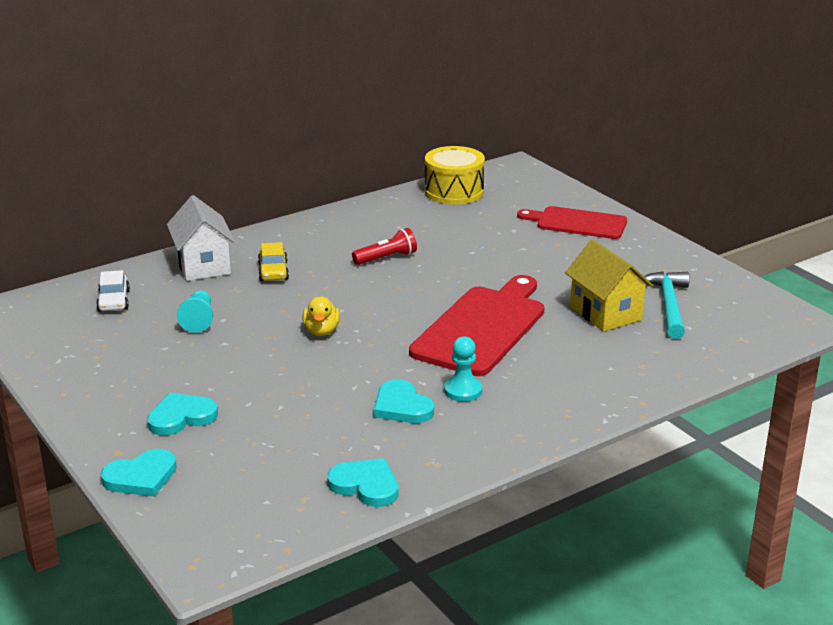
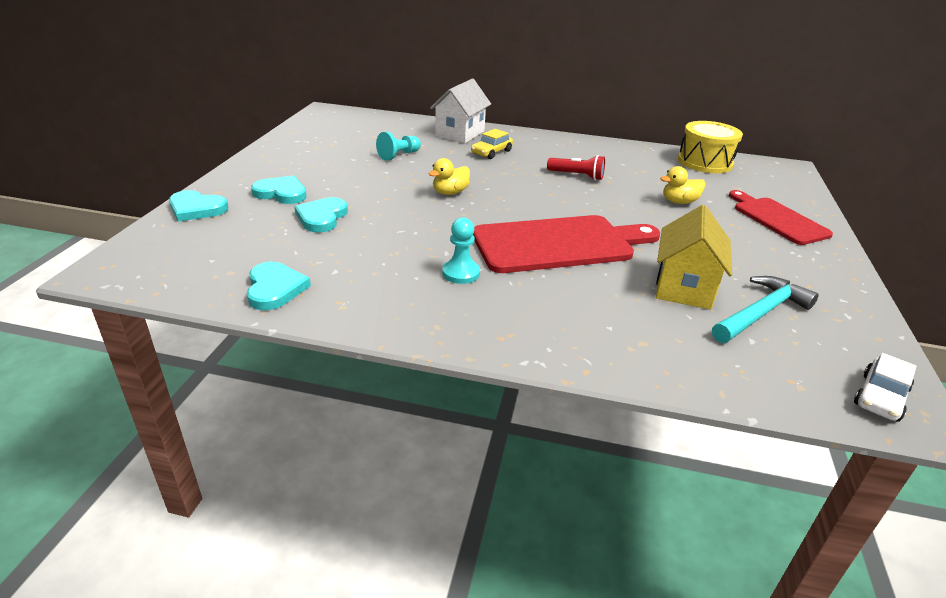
camera: 45 degrees right, 5 degrees up
white car [96,270,130,312] -> white car moved to [854,353,916,422]
turquoise heart [374,379,434,423] -> turquoise heart moved to [294,197,348,232]
none -> yellow duck [660,166,706,204]

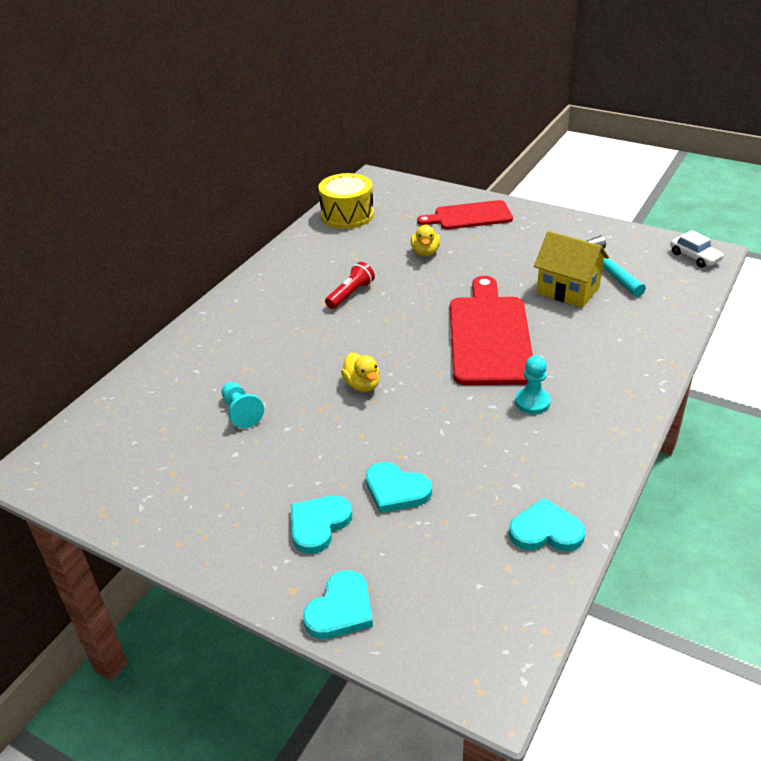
camera: 70 degrees left, 5 degrees up
white house [430,79,491,143] -> none
yellow car [471,129,513,159] -> none

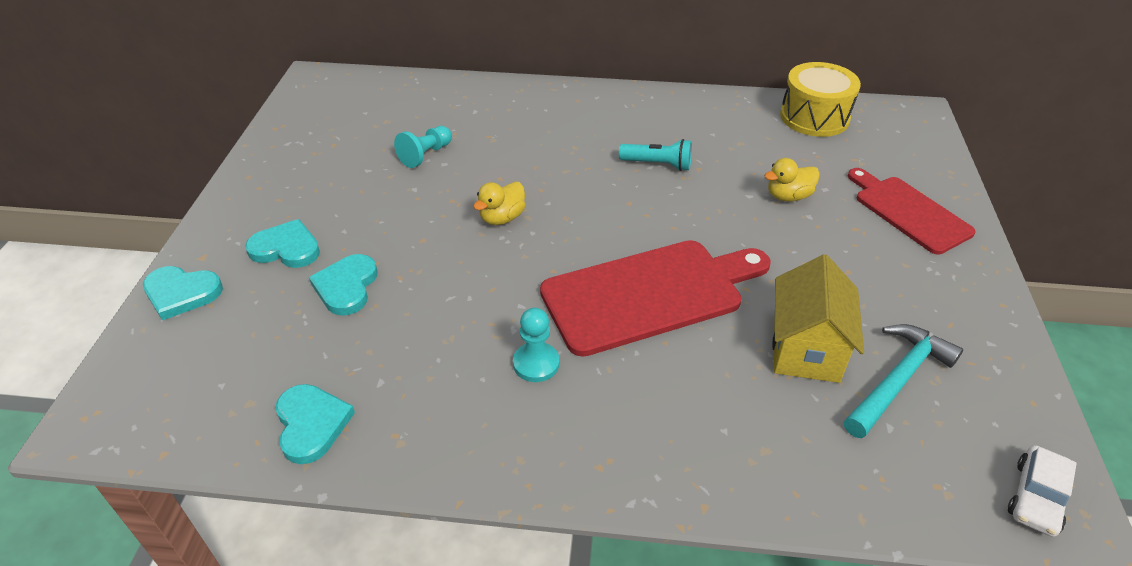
camera: 65 degrees right, 5 degrees up
red flashlight [325,262,375,309] -> turquoise flashlight [619,139,692,171]

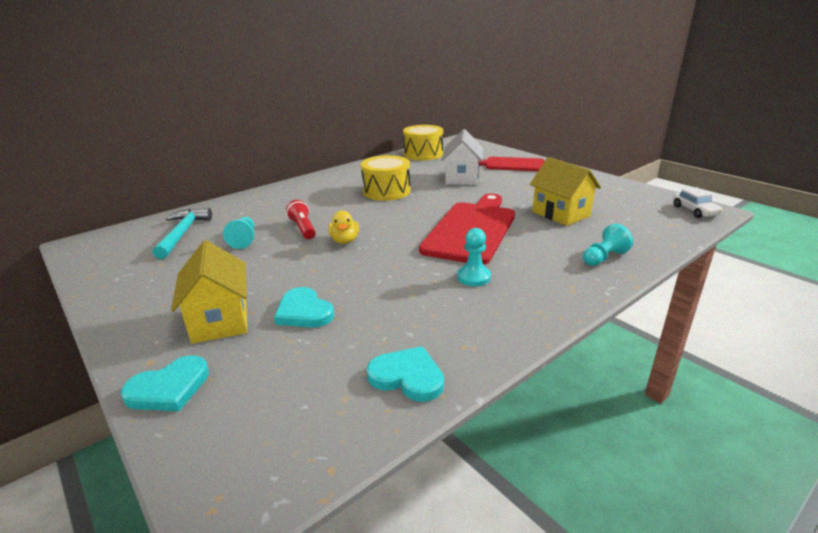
camera: 45 degrees left, 15 degrees down
turquoise heart [245,219,320,268] -> yellow house [171,240,247,344]
turquoise flashlight [619,139,692,171] -> yellow drum [361,155,410,201]
yellow duck [764,158,820,201] -> white house [441,129,483,185]
turquoise hammer [844,324,963,438] -> turquoise hammer moved to [153,208,212,259]
none -> red flashlight [286,200,316,239]
none -> turquoise pawn [583,224,633,266]

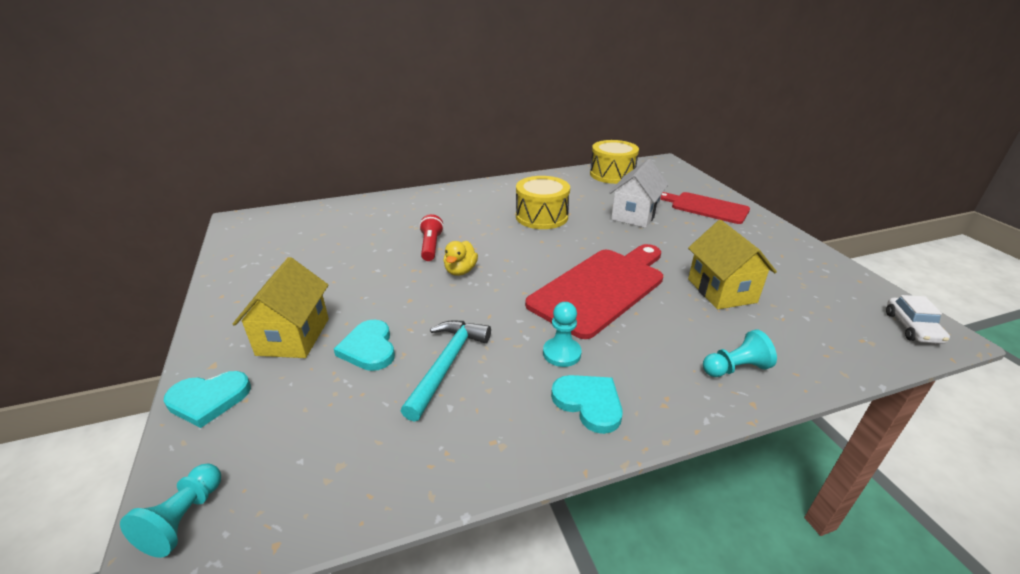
camera: 20 degrees right, 5 degrees up
turquoise hammer [153,208,212,259] -> turquoise hammer moved to [401,320,491,422]
turquoise pawn [223,217,254,249] -> turquoise pawn moved to [120,464,221,558]
turquoise heart [367,346,444,402] -> turquoise heart moved to [551,375,623,434]

